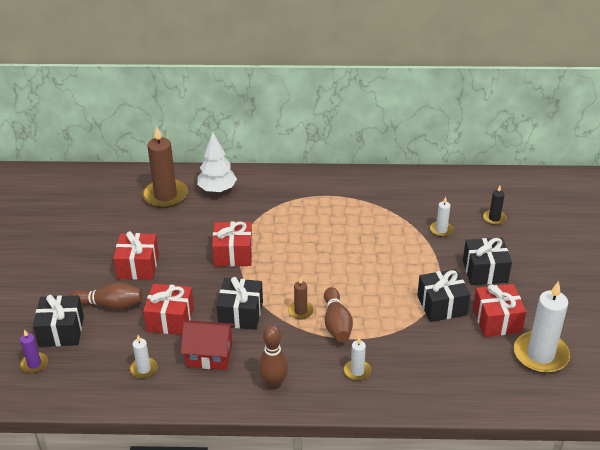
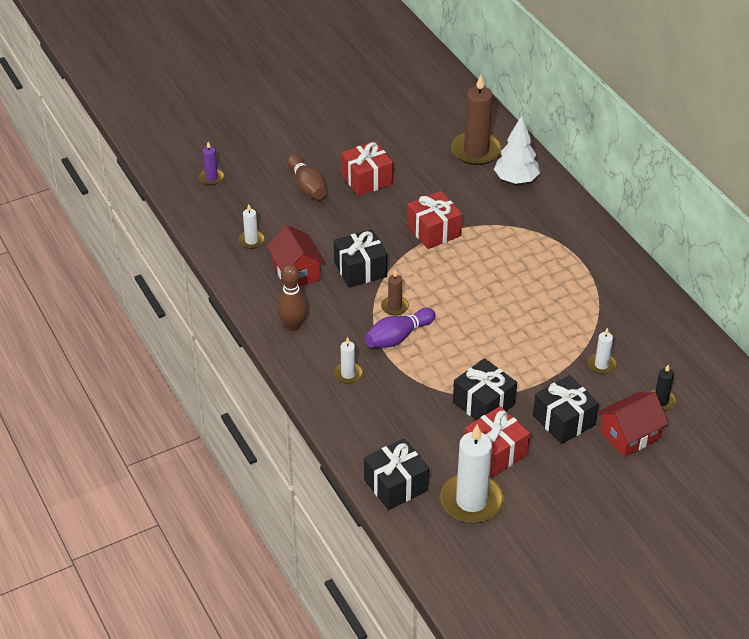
camera: 60 degrees right, 5 degrees up
black gift [33,295,84,347] -> black gift moved to [364,438,429,510]
red gift [143,284,194,335] -> none
brown bowling pin [324,287,353,342] -> purple bowling pin [365,308,436,348]
none -> red house [598,392,669,457]

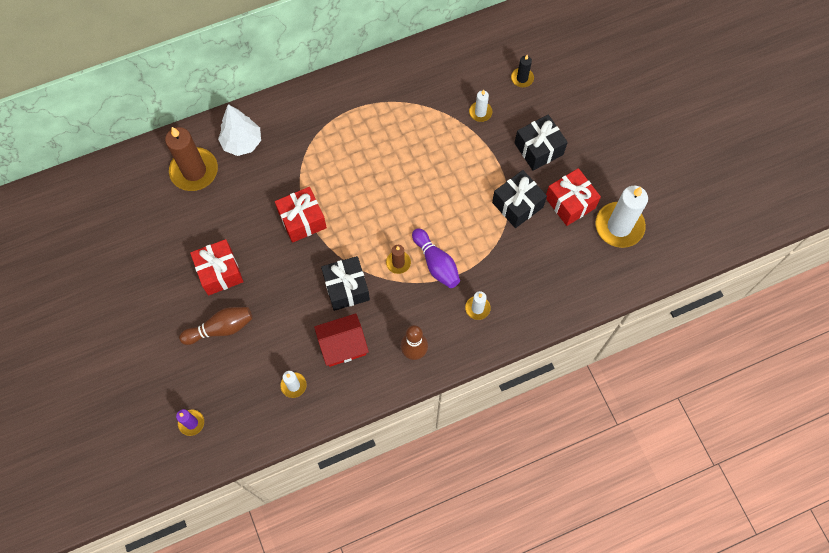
camera: 85 degrees left, 25 degrees up
black gift [364,438,429,510] -> none
red house [598,392,669,457] -> none

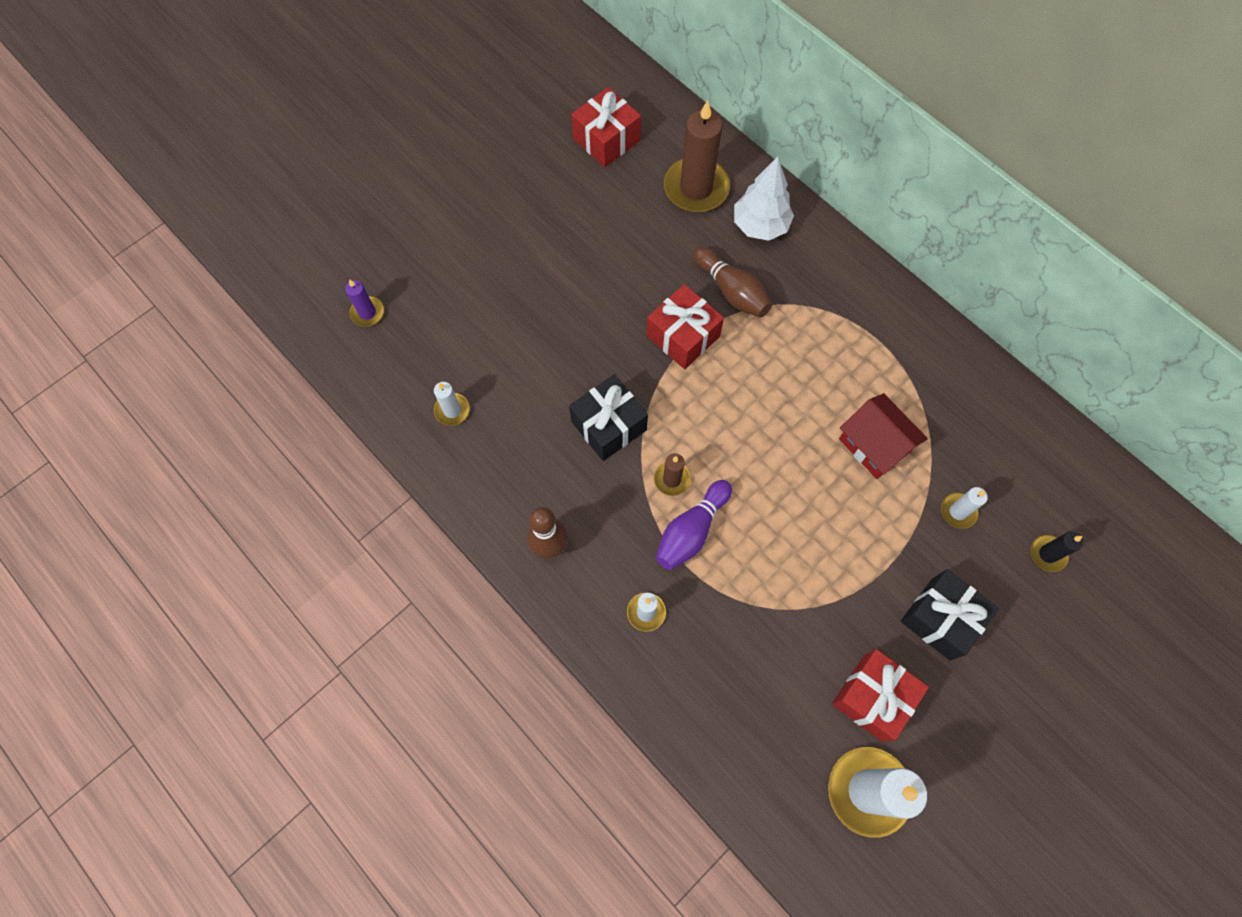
camera: 70 degrees right, 0 degrees up
brown bowling pin [179,307,253,345] -> brown bowling pin moved to [693,247,772,318]
red gift [190,239,244,296] -> red gift moved to [571,87,641,167]
red house [314,313,369,367] -> red house moved to [839,393,928,479]
black gift [492,170,547,228] -> none

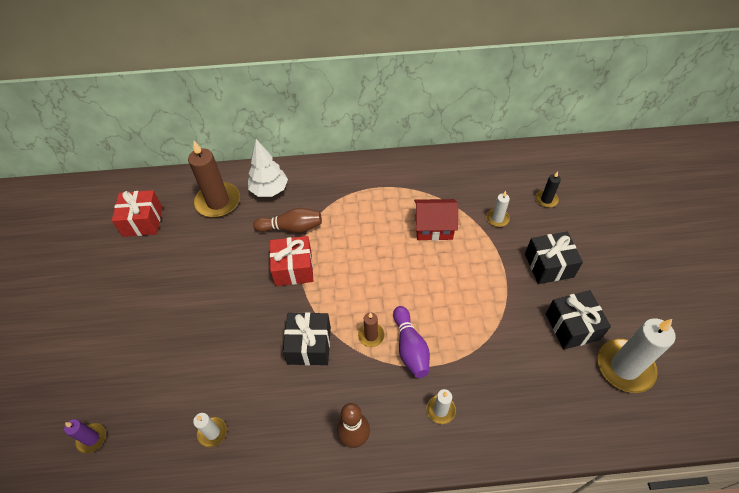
camera: 50 degrees left, 15 degrees down
red gift [832,649,929,742] -> black gift [546,290,611,350]

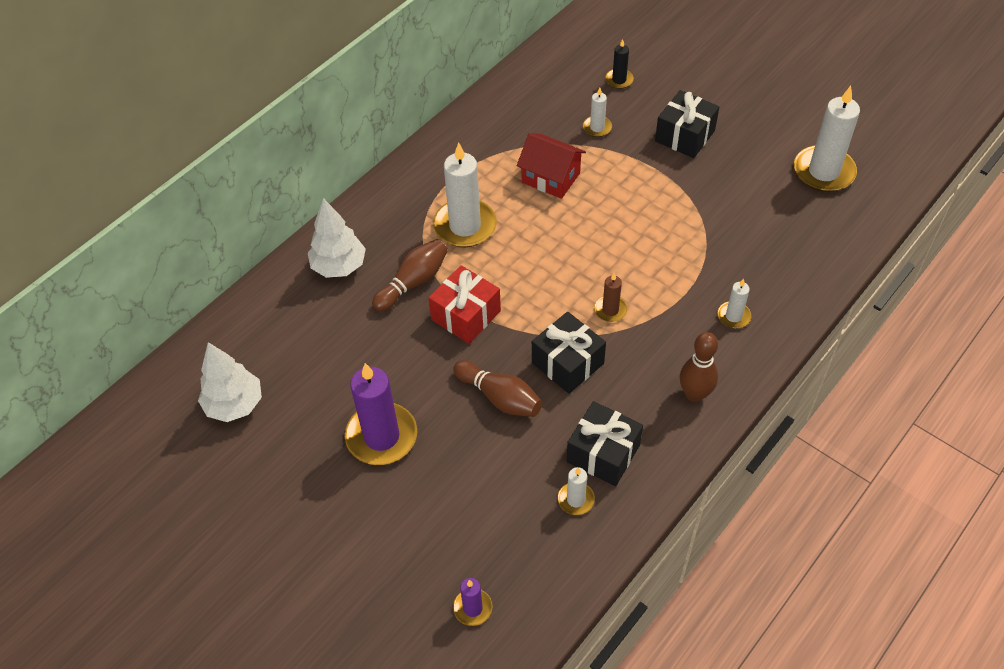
camera: 45 degrees left, 0 degrees up
red gift [112,190,162,237] -> white tree [198,342,262,422]
brown candle [188,141,240,218] -> none
purple bowling pin [393,306,430,378] -> none
red house [414,199,458,241] -> red house turned 75 degrees clockwise [517,133,586,199]
black gift [546,290,611,350] -> black gift moved to [567,401,643,486]
none -> purple candle [345,363,417,465]
none -> white candle [433,142,497,247]
none -> brown bowling pin [453,360,542,417]

